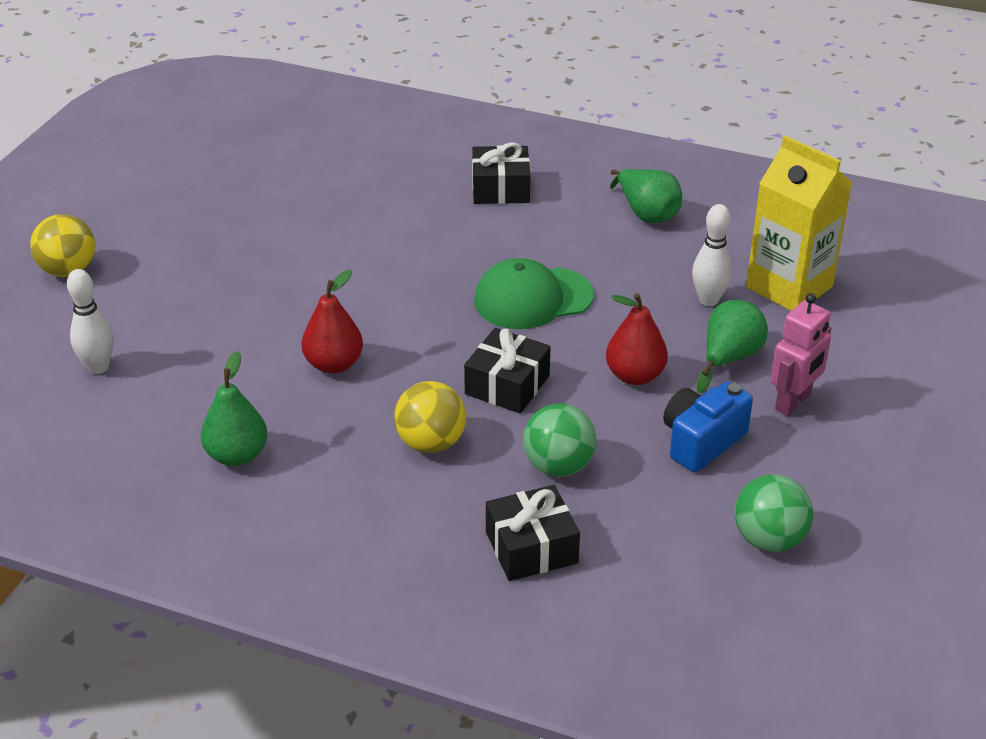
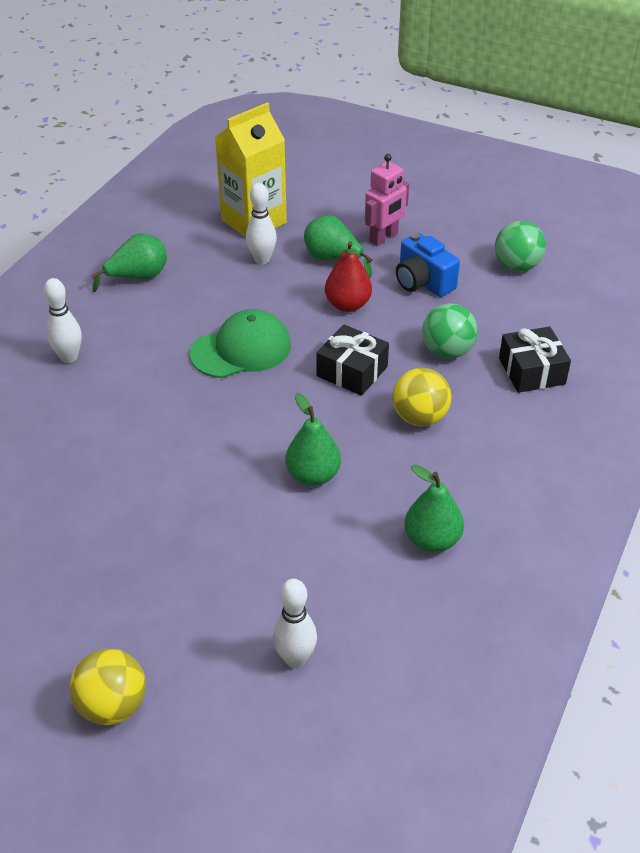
camera: 85 degrees left, 5 degrees up
red pear [301,270,363,374] -> green pear [285,393,341,486]
black gift [472,143,530,204] -> white bowling pin [44,278,82,363]
green cap [474,258,594,329] -> green cap turned 105 degrees counterclockwise [190,309,291,378]
pink robot [770,293,831,416] -> pink robot turned 90 degrees clockwise [365,154,409,246]

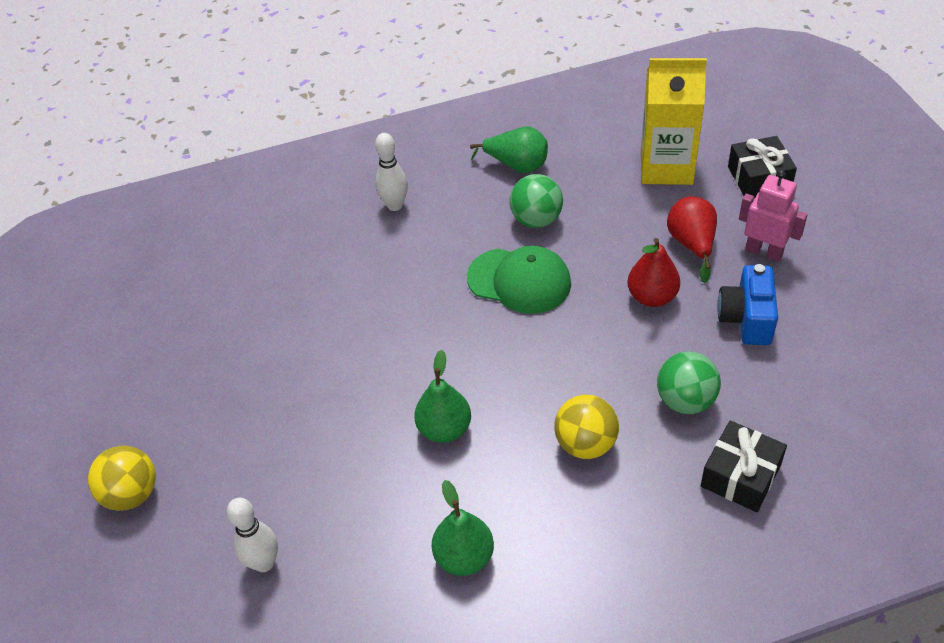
camera: 50 degrees right, 5 degrees up
white bowling pin [246,183,277,264] -> none
green pear [304,215,373,277] -> red pear [667,196,717,283]
black gift [316,324,389,396] -> black gift moved to [728,136,797,198]
pink robot [365,154,409,246] -> pink robot turned 150 degrees counterclockwise [739,170,808,262]
green ball [495,221,546,272] -> green ball moved to [509,174,563,228]

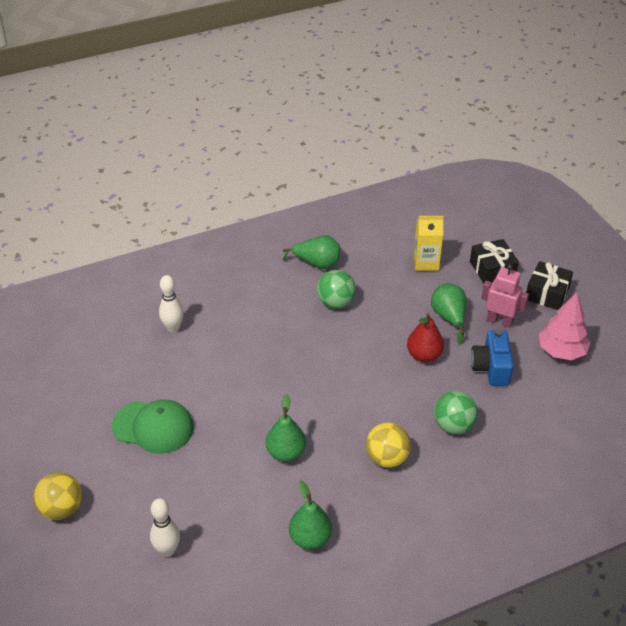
camera: 10 degrees left, 5 degrees down
white bowling pin [375,133,408,211] -> white bowling pin moved to [159,275,184,332]
green cap [467,246,571,314] -> green cap moved to [112,399,194,454]
yellow carton [641,58,707,185] -> yellow carton [414,216,444,271], size x0.64
red pear [667,196,717,283] -> green pear [431,283,466,344]
black gift [701,420,787,512] -> black gift moved to [526,261,573,310]
none -> pink tree [539,292,591,360]

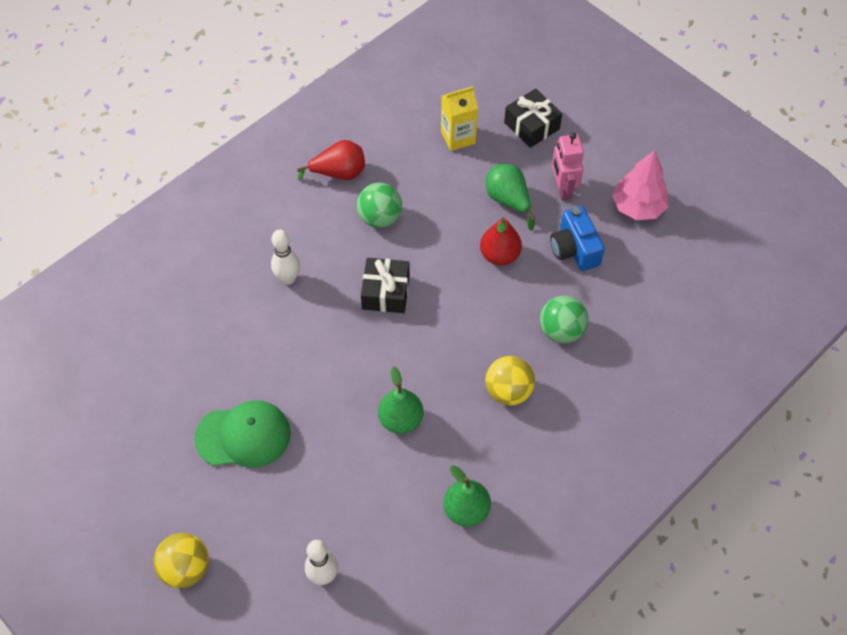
camera: 20 degrees left, 15 degrees up
white bowling pin [159,275,184,332] -> white bowling pin moved to [271,229,300,285]
green pear [283,235,340,269] -> red pear [297,140,365,180]
pink robot [481,264,529,328] -> pink robot turned 105 degrees counterclockwise [552,133,584,201]
black gift [526,261,573,310] -> black gift moved to [361,258,410,313]

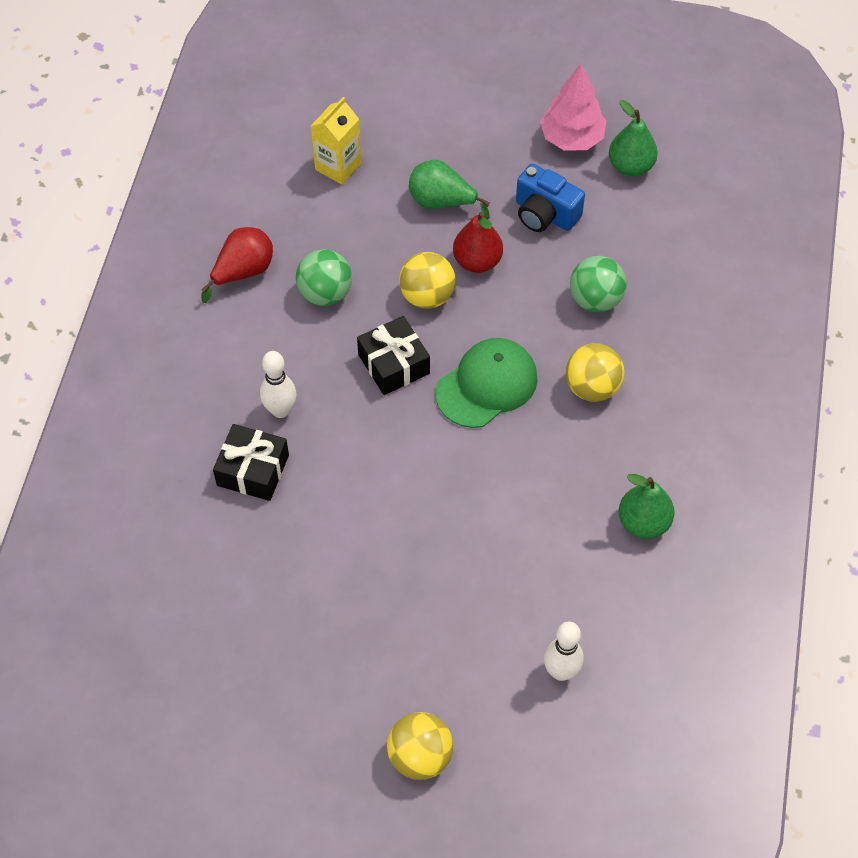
camera: 35 degrees left, 0 degrees up
green cap [194,400,291,468] -> green cap moved to [435,338,538,428]
green pear [378,366,423,434] -> green pear moved to [609,100,658,176]
black gift [504,89,562,148] -> black gift moved to [213,424,289,501]
pink robot [552,133,584,201] -> none
none -> yellow ball [399,252,456,309]

